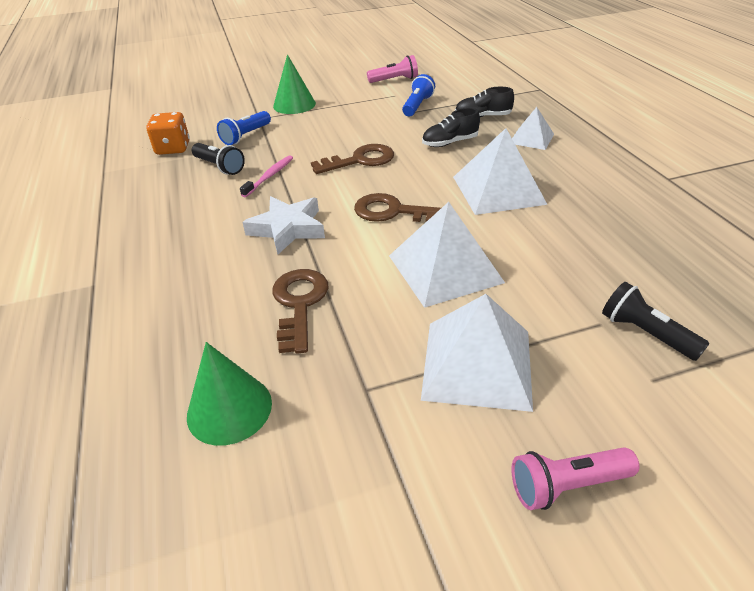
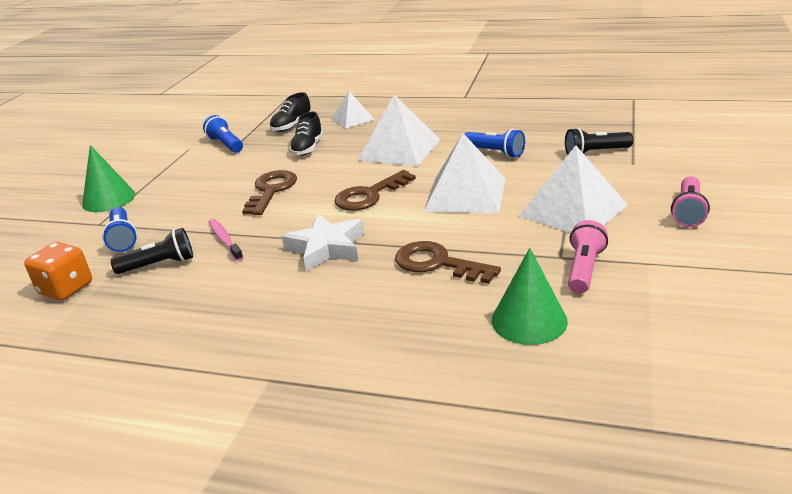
camera: 55 degrees left, 10 degrees down
pink flashlight [367,55,418,83] -> pink flashlight moved to [568,220,608,294]
none -> blue flashlight [464,129,525,158]

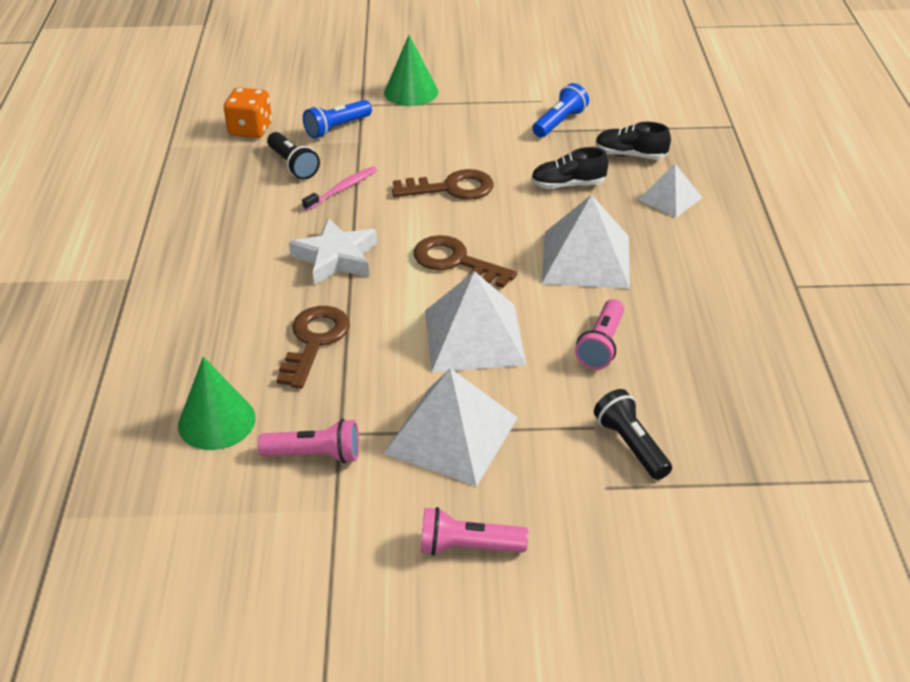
camera: 70 degrees right, 10 degrees up
blue flashlight [464,129,525,158] -> pink flashlight [575,299,624,370]

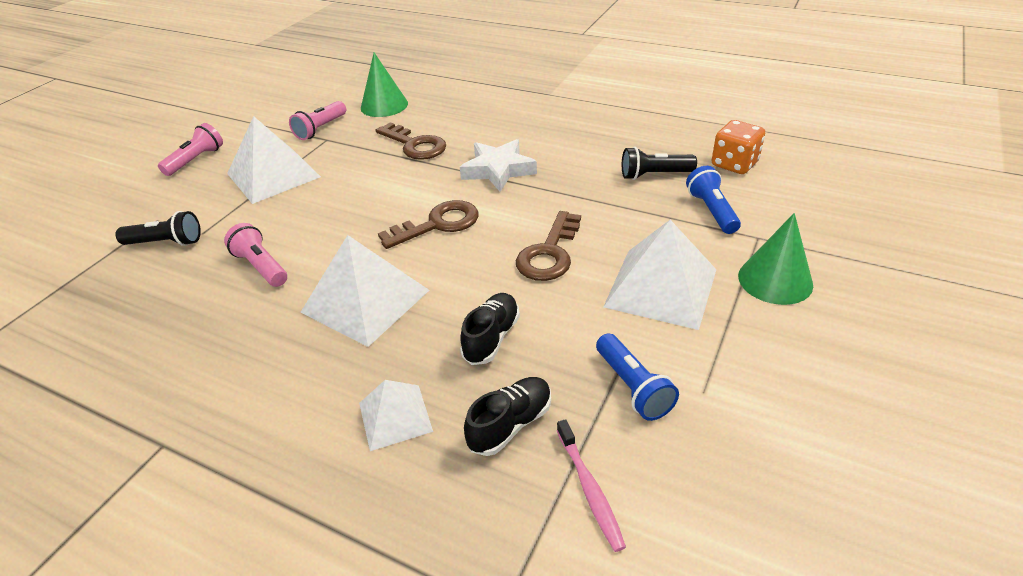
camera: 120 degrees right, 0 degrees up
pink toothbrush [302,166,377,211] -> pink toothbrush moved to [557,419,626,552]
white pyramid [425,271,526,372] -> white pyramid moved to [603,220,717,330]

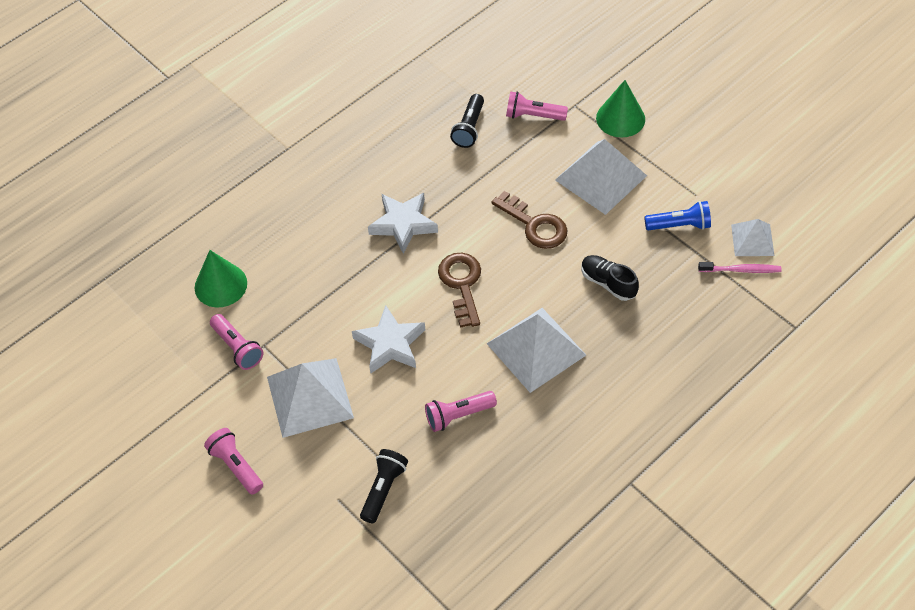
camera: 70 degrees left, 15 degrees up
white pyramid [359,380,433,451] -> white pyramid moved to [731,219,774,256]
brown key [376,122,446,160] -> none
black shoe [464,377,551,456] -> none
blue flashlight [686,166,741,234] -> pink flashlight [506,91,568,121]
orange dice [712,120,765,174] -> none
none -> white star [352,305,425,373]

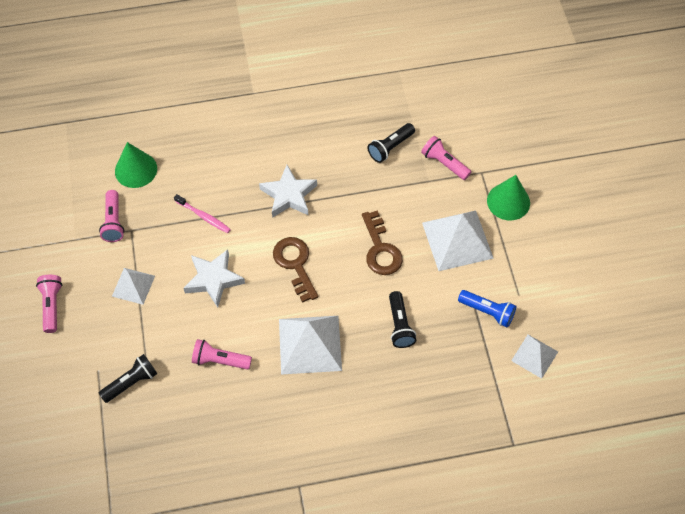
camera: 30 degrees right, 5 degrees up
white pyramid [267,358,354,438] -> white pyramid [112,268,155,305], size x0.57
brown key [438,253,481,328] -> brown key turned 45 degrees counterclockwise [273,237,318,303]
black shoe [582,255,639,301] -> black flashlight [389,291,417,348]
pink toothbrush [698,262,782,273] -> pink toothbrush moved to [174,194,231,233]

